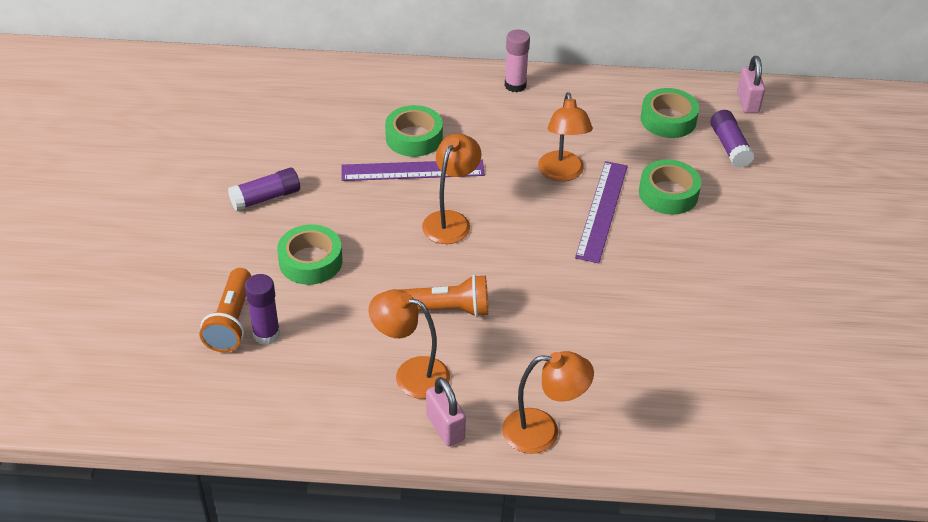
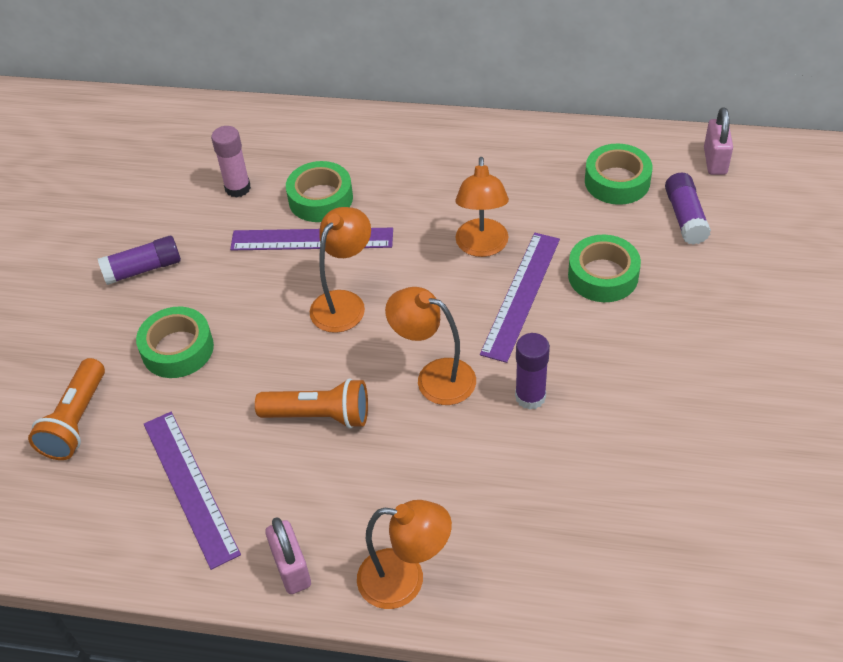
camera: 10 degrees right, 5 degrees up
purple glue stick [245,274,280,345] -> purple glue stick moved to [515,333,550,410]
orange lamp [369,289,450,399] -> orange lamp moved to [385,287,476,405]
pink glue stick [505,29,530,93] -> pink glue stick moved to [211,126,251,198]
none -> purple ruler [144,412,241,570]

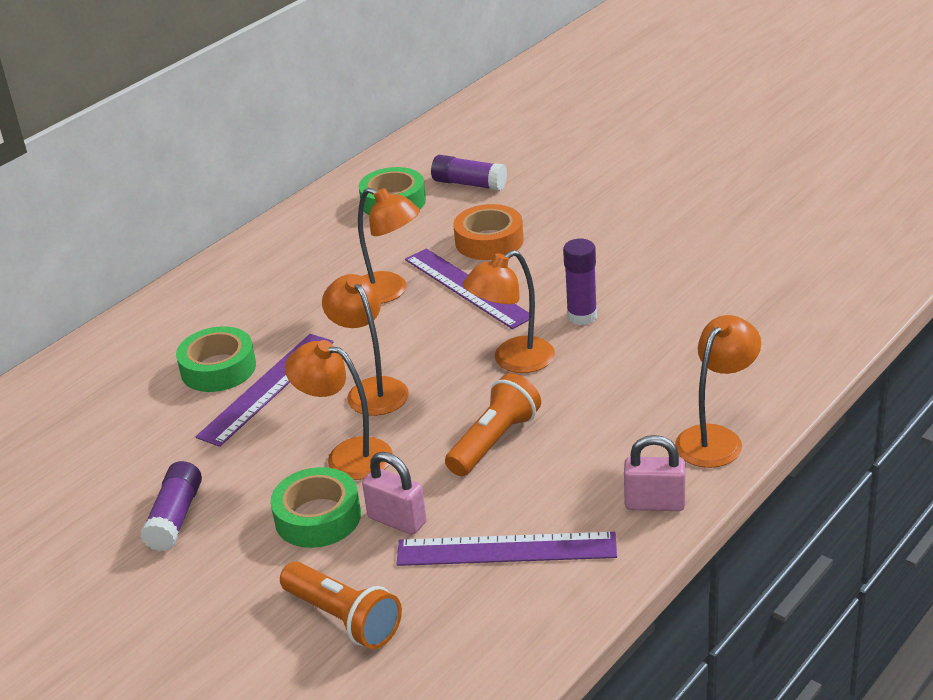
camera: 60 degrees left, 15 degrees down
pink glue stick [211,126,251,198] -> none
green tape [568,235,641,302] -> orange tape [453,204,524,260]
pink padlock [704,107,733,175] -> pink padlock moved to [362,452,427,535]
none -> orange lamp [285,340,393,480]

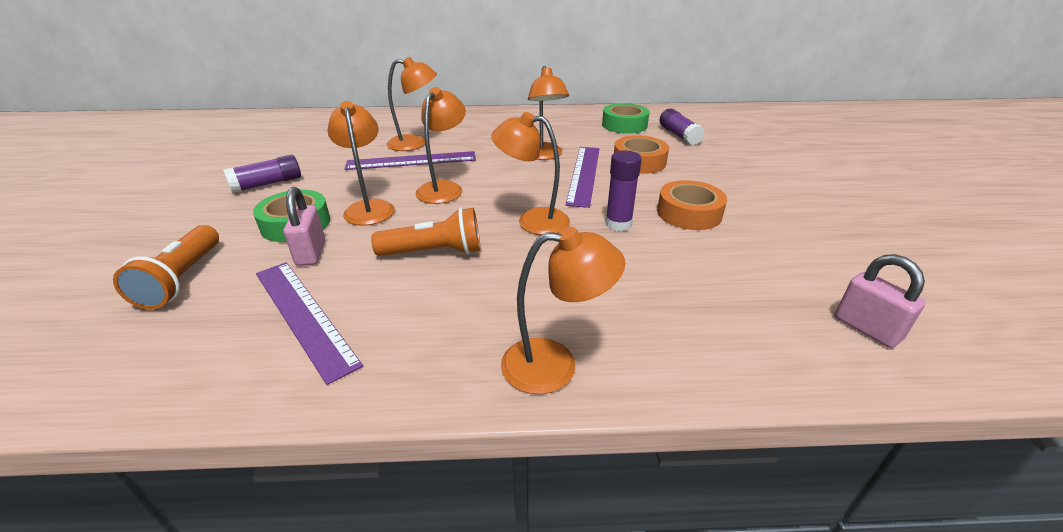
camera: 45 degrees right, 0 degrees up
green tape [176,326,256,392] -> orange lamp [387,57,437,151]
pink padlock [624,435,686,511] -> pink padlock moved to [835,254,926,348]
none -> orange tape [657,180,727,230]

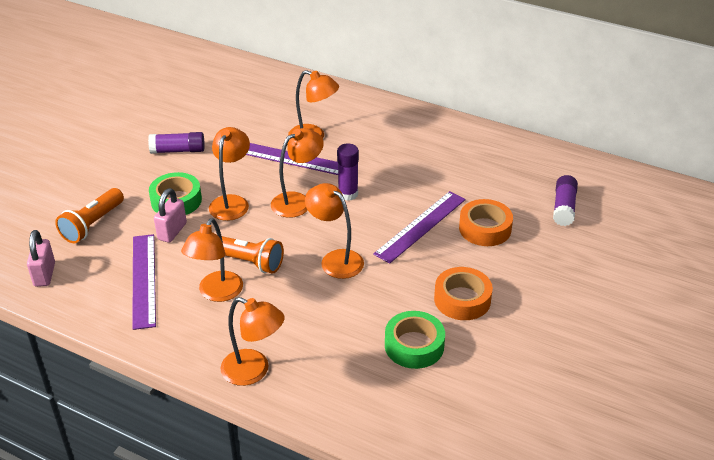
camera: 30 degrees right, 5 degrees up
orange lamp [528,66,569,160] -> orange lamp moved to [181,218,243,302]
green tape [602,103,650,134] -> green tape moved to [385,311,445,369]
purple glue stick [605,150,642,231] -> purple glue stick moved to [337,143,359,201]
pink padlock [835,254,926,348] -> pink padlock moved to [27,230,55,287]

